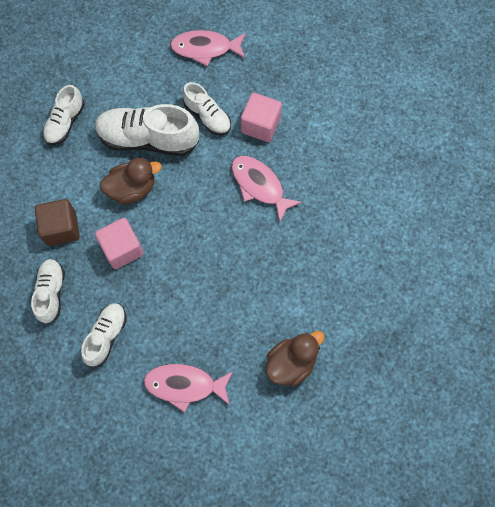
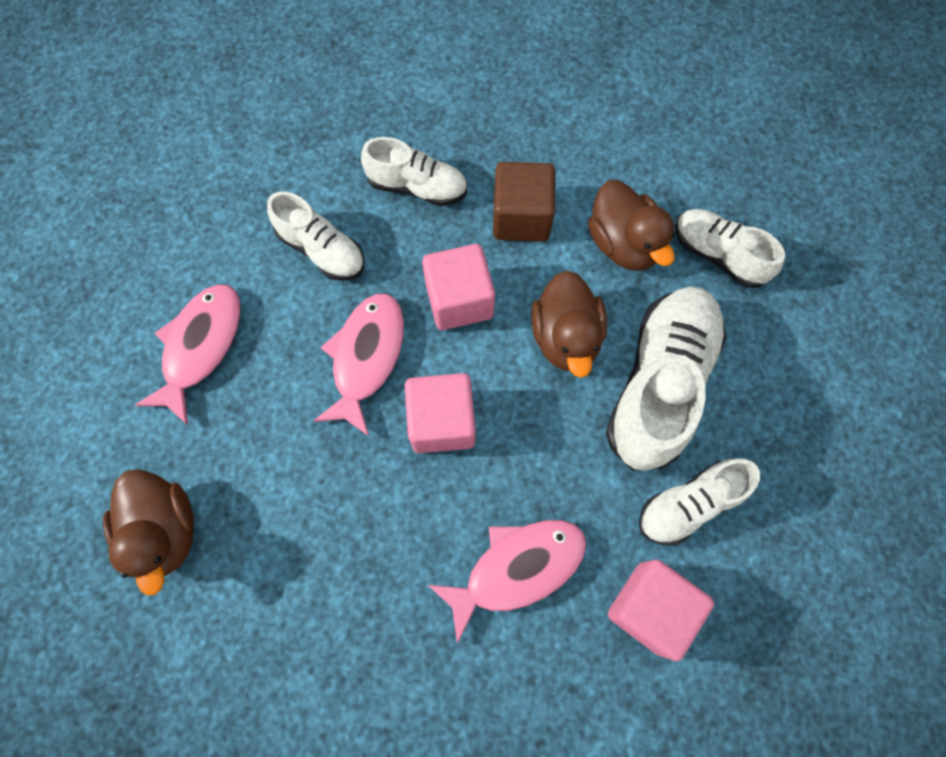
camera: 105 degrees right, 0 degrees up
pink fish [170,30,246,66] -> pink fish moved to [313,293,404,436]
none -> pink cube [405,373,476,453]
none -> brown duck [588,180,675,271]

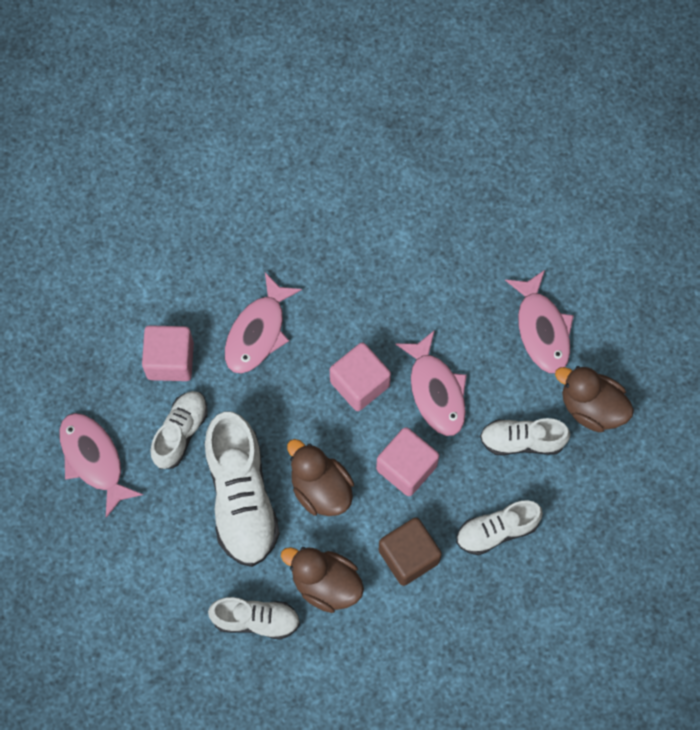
camera: 145 degrees right, 0 degrees up
brown duck [103,469,194,596] -> brown duck moved to [555,366,634,432]
none -> pink fish [59,413,143,518]

